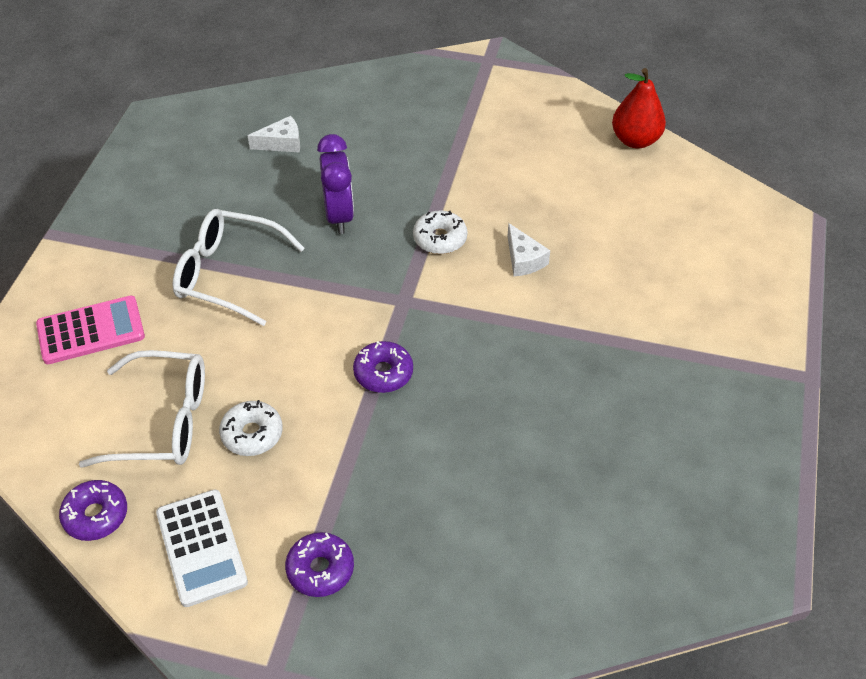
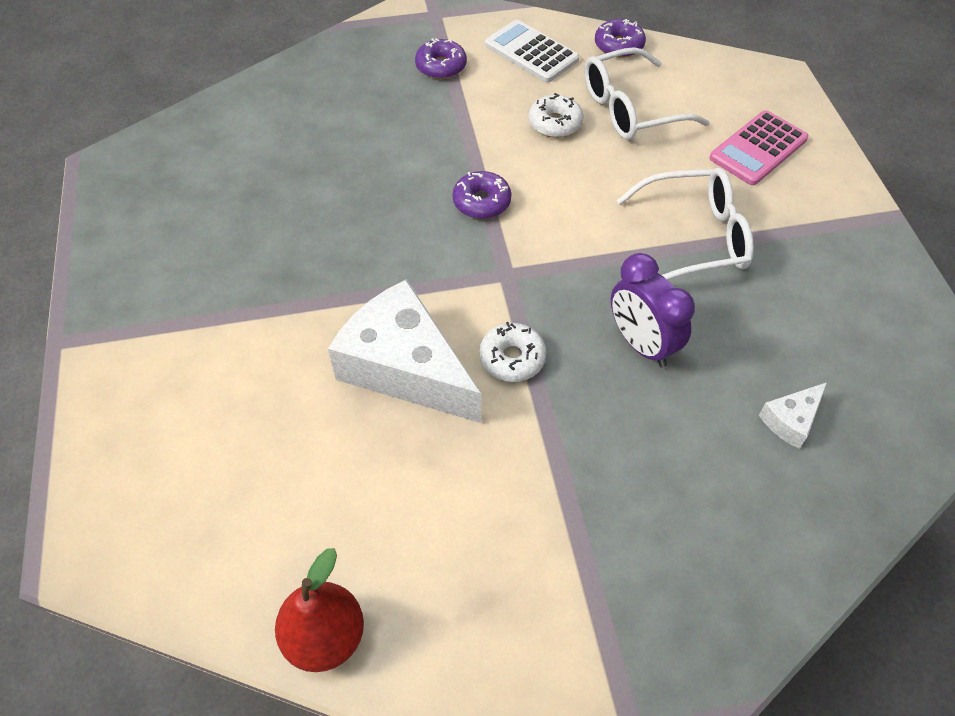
camera: 155 degrees right, 5 degrees up
white cheese [507,223,550,276] -> white cheese [328,279,482,423], size x2.27

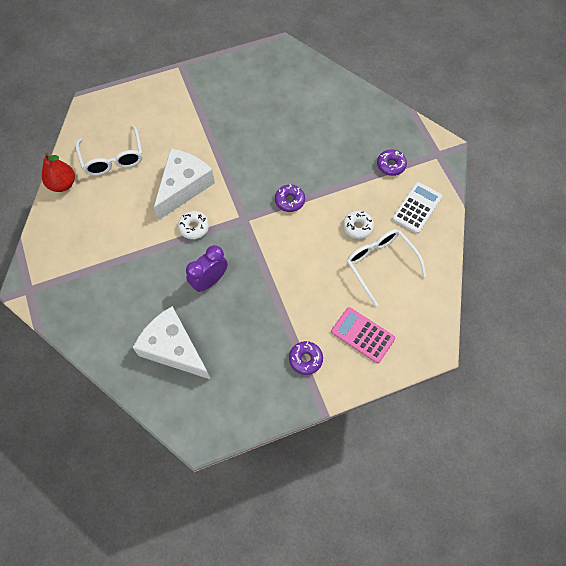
camera: 80 degrees right, 10 degrees up
purple donut [595,19,646,58] -> purple donut moved to [289,341,323,375]
white glasses [617,168,754,280] -> white glasses moved to [75,125,143,176]
white cheese [759,382,827,449] -> white cheese [133,306,211,380], size x2.27

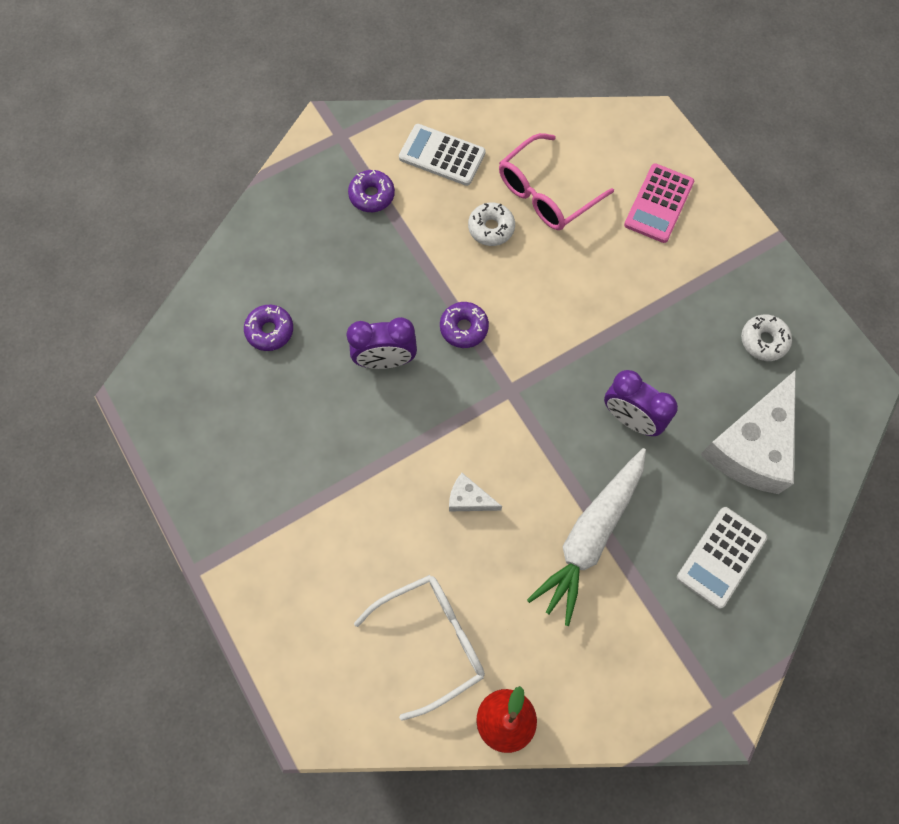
camera: 100 degrees left, 5 degrees up
white cheese [154,148,215,220] -> white cheese [449,473,502,511], size x0.44
white donut [178,211,209,239] -> white donut moved to [741,315,792,361]
purple donut [289,341,323,375] -> purple donut moved to [244,305,293,351]
white glasses [347,229,426,307] -> pink glasses [499,133,614,230]
none -> purple clock [347,317,417,369]
none -> white carrot [527,448,646,626]
none -> white calculator [677,507,767,609]

